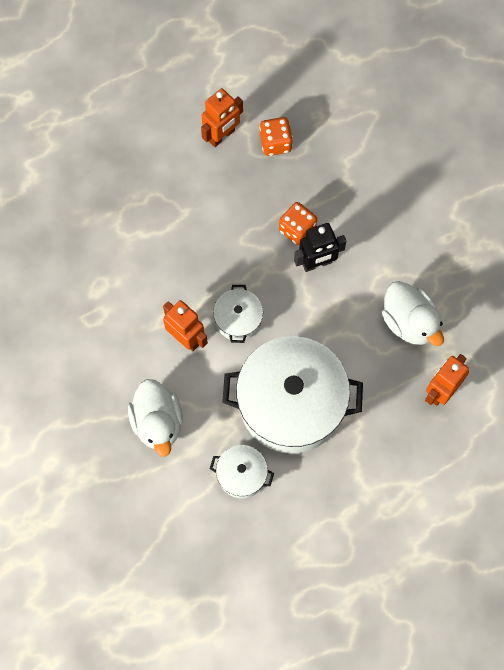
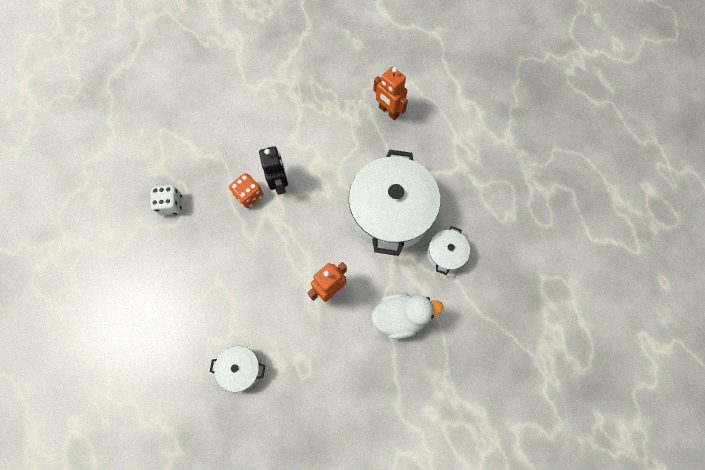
camera: 85 degrees left, 0 degrees up
orange robot [201,88,243,147] -> none
white pot [213,285,263,343] -> white pot moved to [210,346,265,392]
orange dice [259,117,293,156] -> white dice [150,185,182,215]
white duck [382,281,444,346] -> none

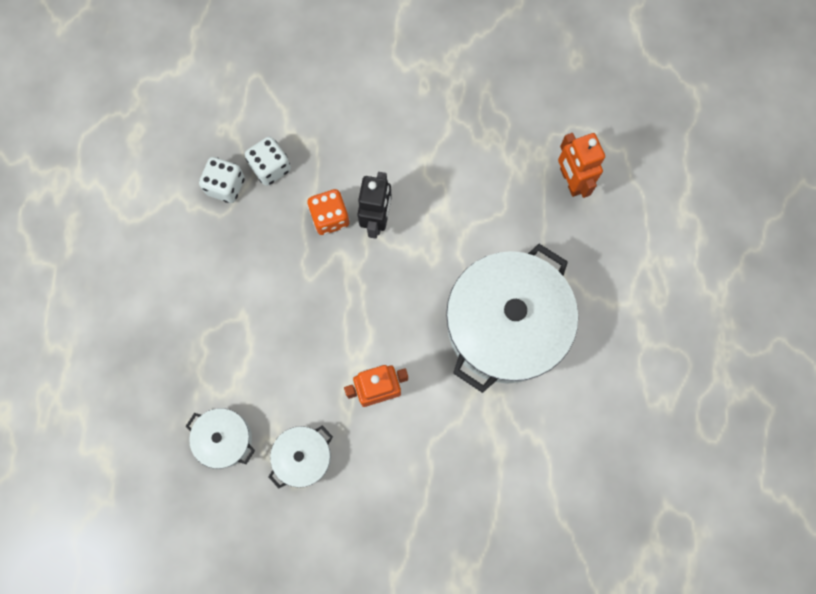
camera: 25 degrees right, 5 degrees up
white duck [372,293,444,339] -> none
white pot [427,226,470,275] -> white pot moved to [268,426,333,488]
none -> white dice [245,136,291,186]

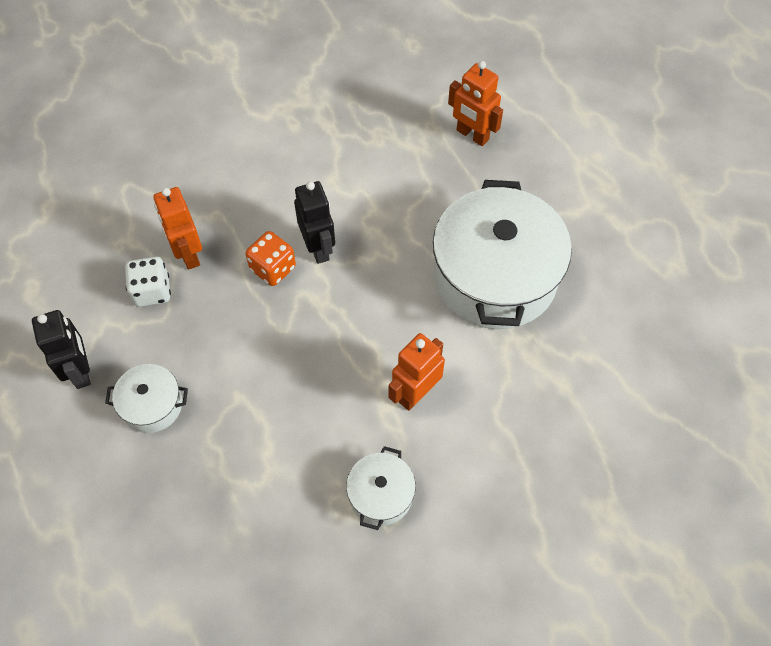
camera: 30 degrees left, 15 degrees down
white pot [186,408,255,469] -> white pot moved to [105,364,188,433]
white dice [245,136,291,186] -> orange robot [153,187,202,270]
none -> black robot [32,310,91,389]

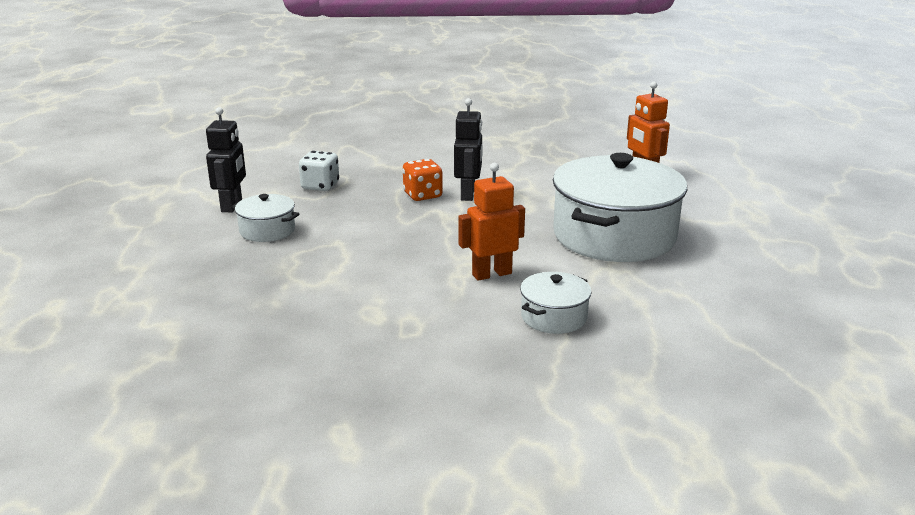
camera: 25 degrees right, 35 degrees down
orange robot [153,187,202,270] -> none
white pot [346,446,416,530] -> white pot moved to [520,272,592,334]

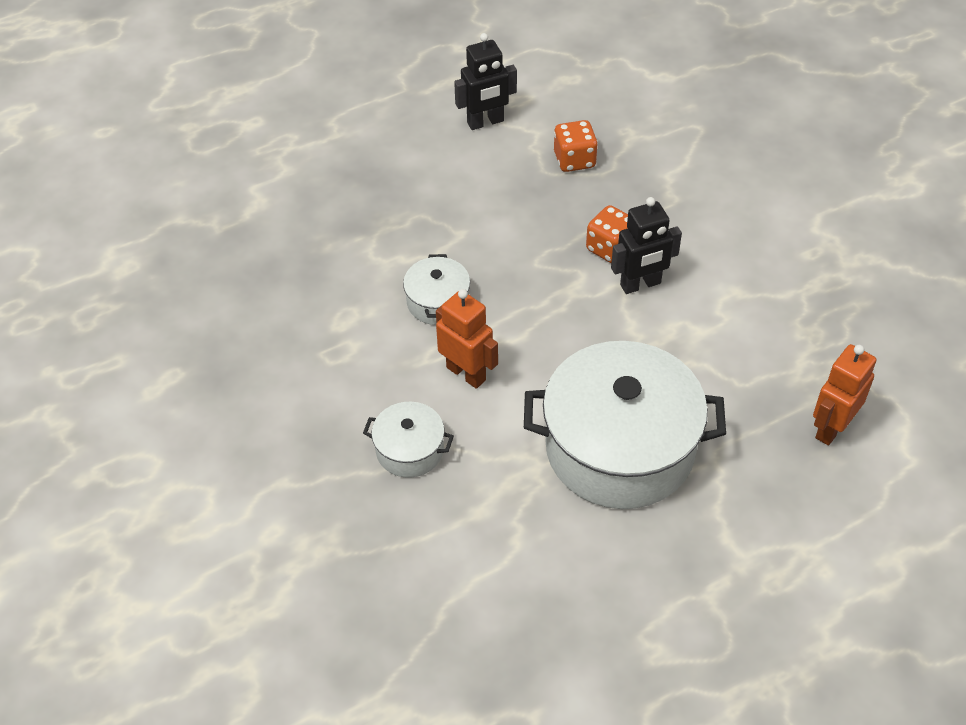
camera: 65 degrees right, 25 degrees up
white pot [232,194,299,242] -> white pot moved to [403,254,470,325]
white dice [299,151,339,191] -> orange dice [554,120,598,172]

